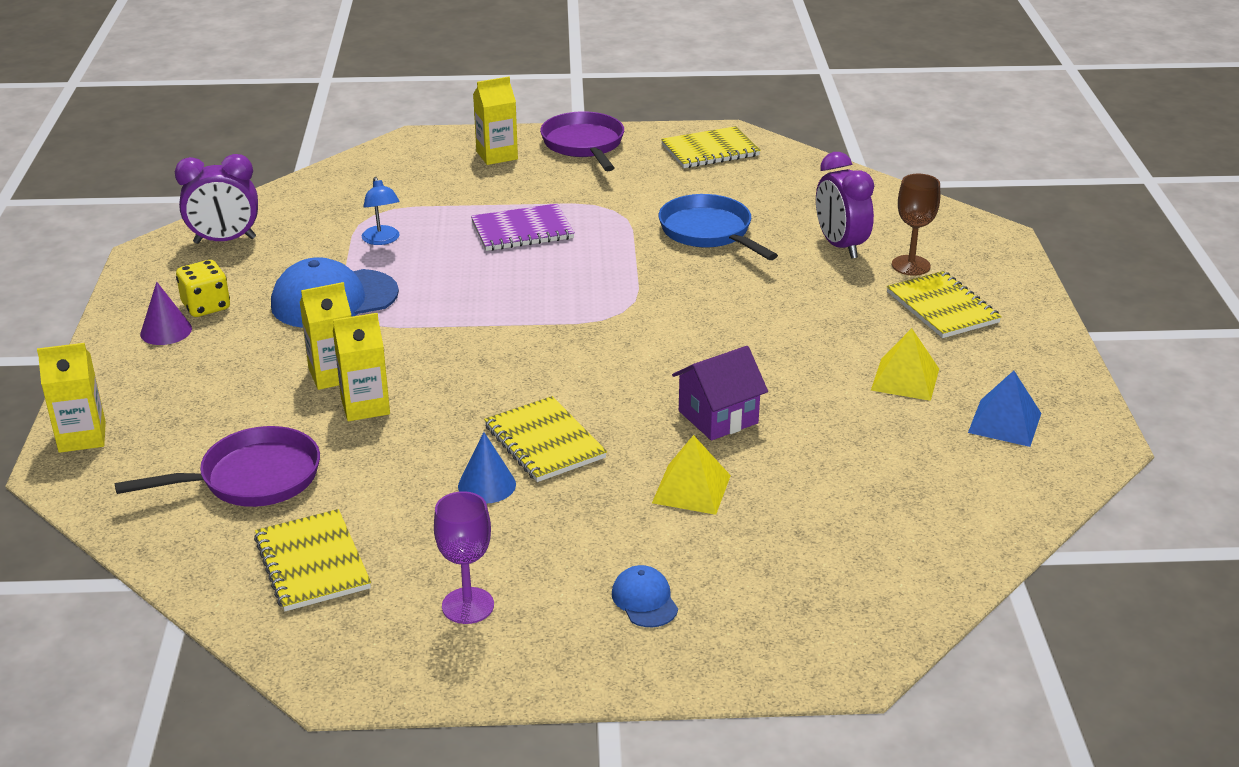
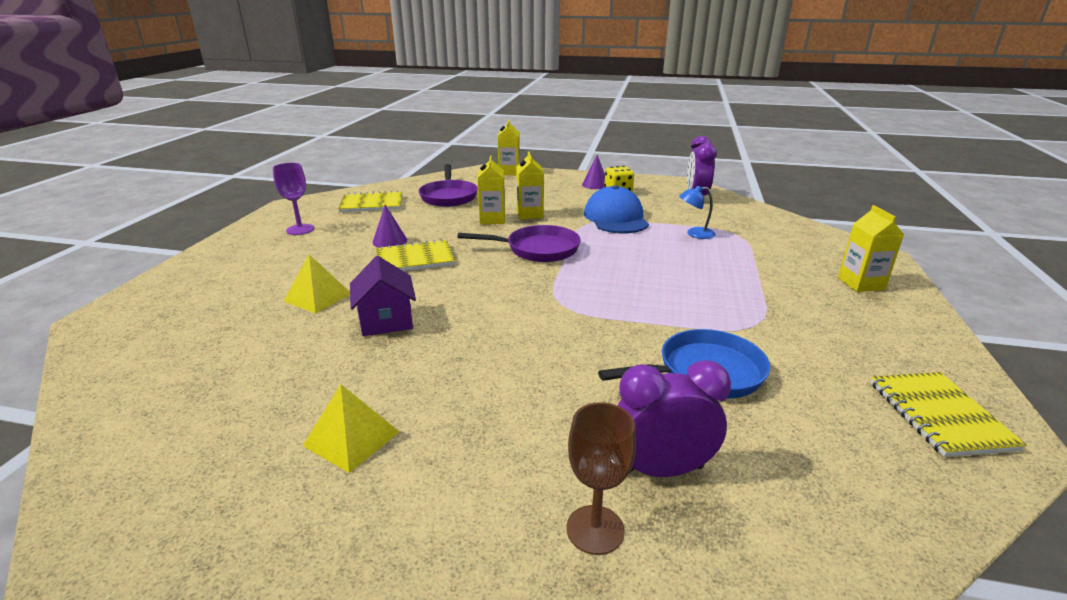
camera: 105 degrees right, 5 degrees down
blue cone [458,432,516,503] -> purple cone [372,205,407,248]
purple notebook [471,203,575,251] -> none
purple pan [540,111,624,171] -> purple pan moved to [458,225,581,262]
blue cap [612,565,678,627] -> none
yellow notebook [887,271,1002,338] -> none
blue pyramid [968,371,1041,447] -> none

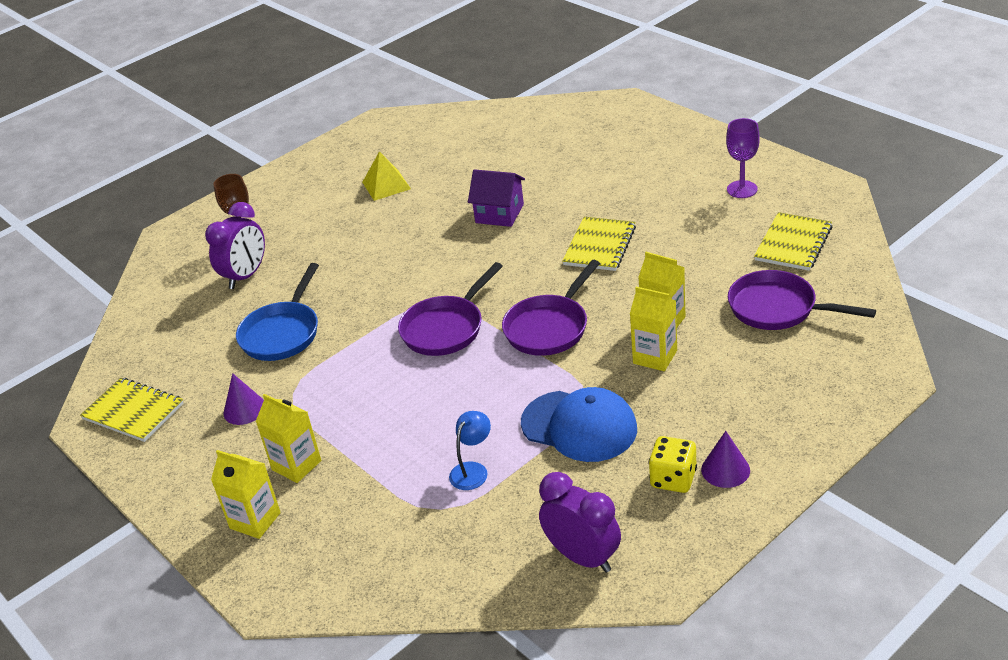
camera: 130 degrees right, 10 degrees up
yellow pyramid [284,254,350,314] -> none
purple cone [372,205,407,248] -> purple cone moved to [224,373,264,425]
yellow carton [497,120,520,175] -> yellow carton moved to [256,394,321,483]
none -> purple pan [398,262,503,356]

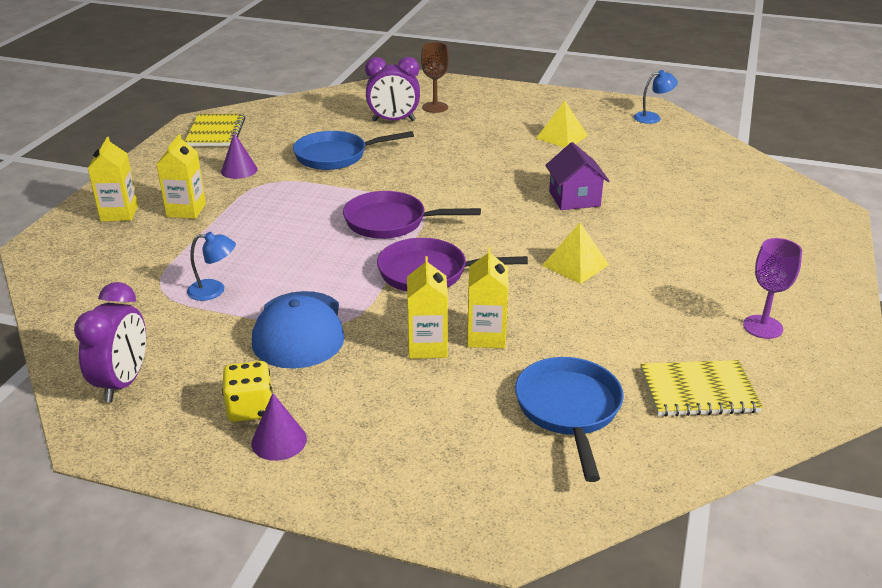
camera: 55 degrees right, 5 degrees down
yellow notebook [562,217,636,271] -> yellow pyramid [542,223,609,284]
purple pan [728,270,876,330] -> blue pan [515,357,624,482]
none -> blue lamp [634,70,678,124]

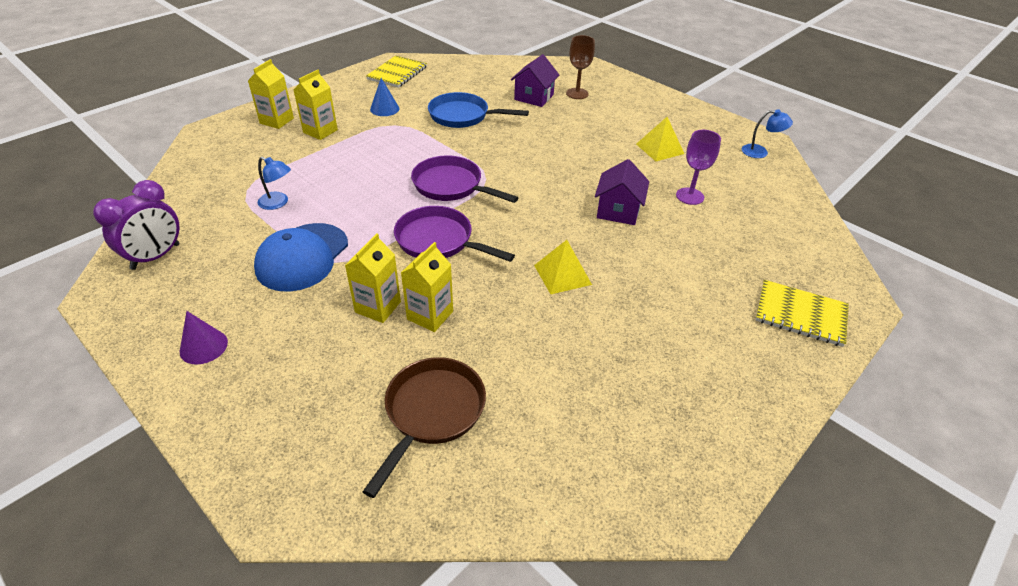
camera: 25 degrees right, 10 degrees up
purple cone [221,133,258,179] -> blue cone [370,78,399,116]
yellow dice [222,361,272,422] -> none
purple clock [365,57,420,121] -> purple house [511,54,559,107]
blue pan [515,357,624,482] -> brown pan [363,357,486,498]
yellow notebook [641,360,763,417] -> yellow notebook moved to [756,280,849,347]
purple goblet [743,238,802,339] -> purple goblet moved to [676,130,721,205]

